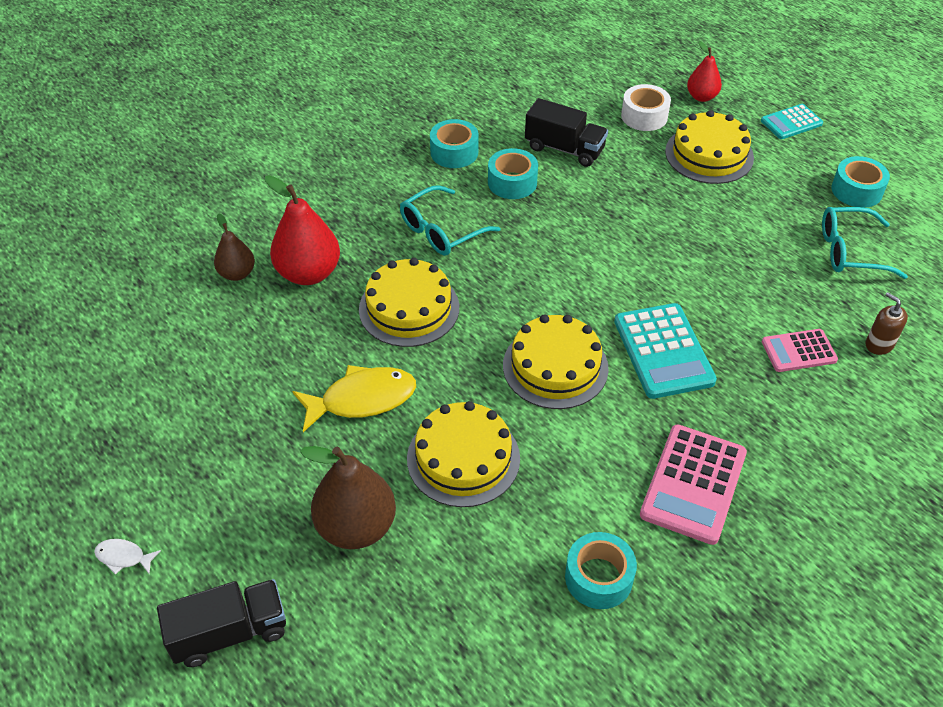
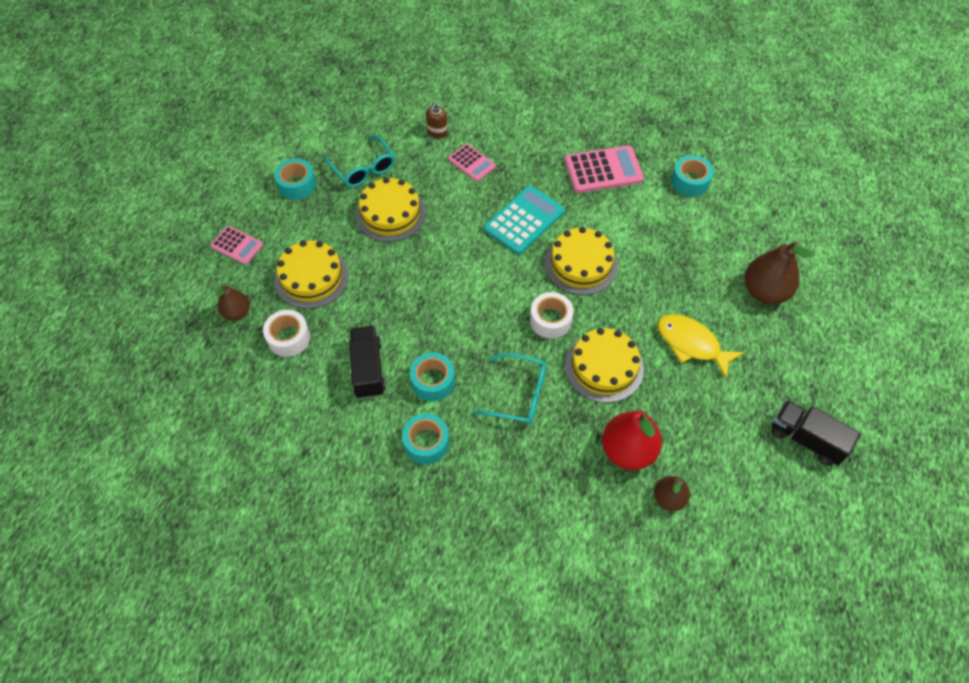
camera: 125 degrees left, 10 degrees up
white fish [94,539,161,575] -> none
black truck [157,579,286,667] -> black truck moved to [771,400,860,466]
yellow cake [407,401,520,507] -> yellow cake moved to [355,177,426,242]
red pear [687,41,722,102] -> brown pear [216,285,250,320]
turquoise calculator [761,104,823,139] -> pink calculator [210,226,263,265]
none -> white tape [530,292,574,339]

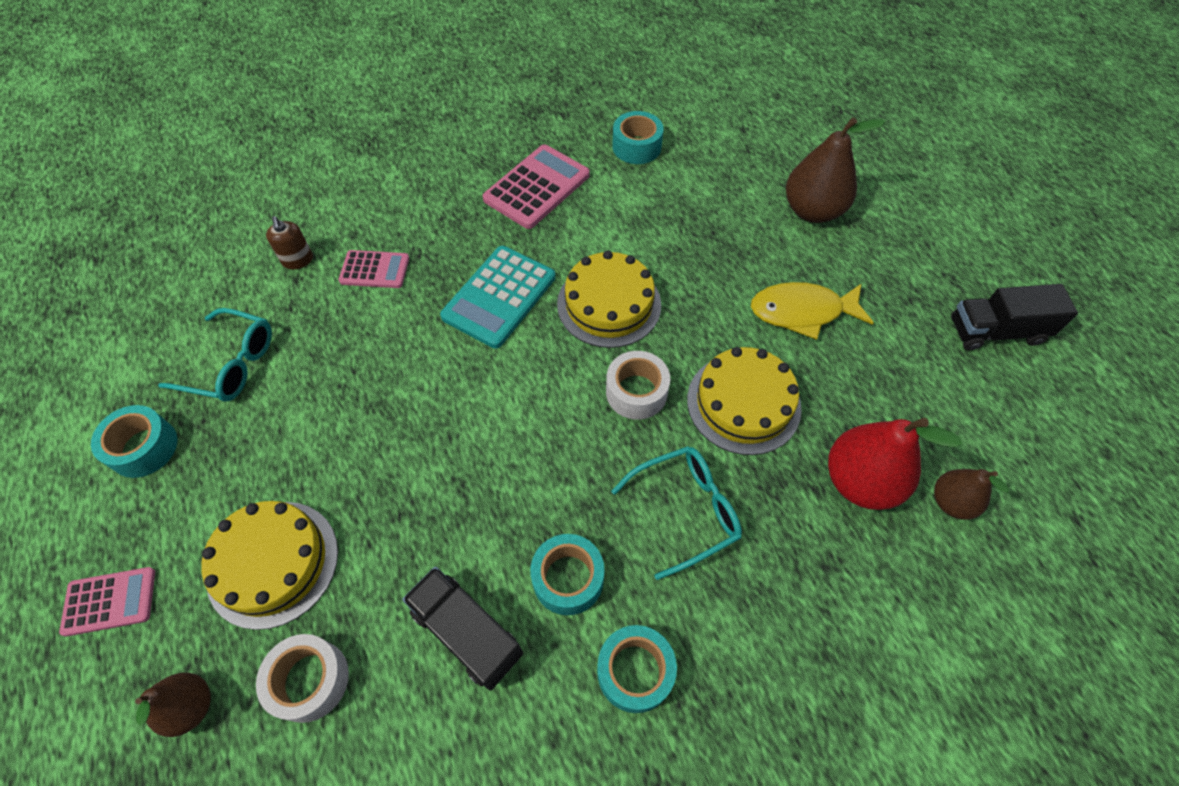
camera: 40 degrees left, 0 degrees up
yellow cake [355,177,426,242] -> none
turquoise calculator [484,185,565,255] -> turquoise calculator turned 150 degrees counterclockwise [440,246,556,349]

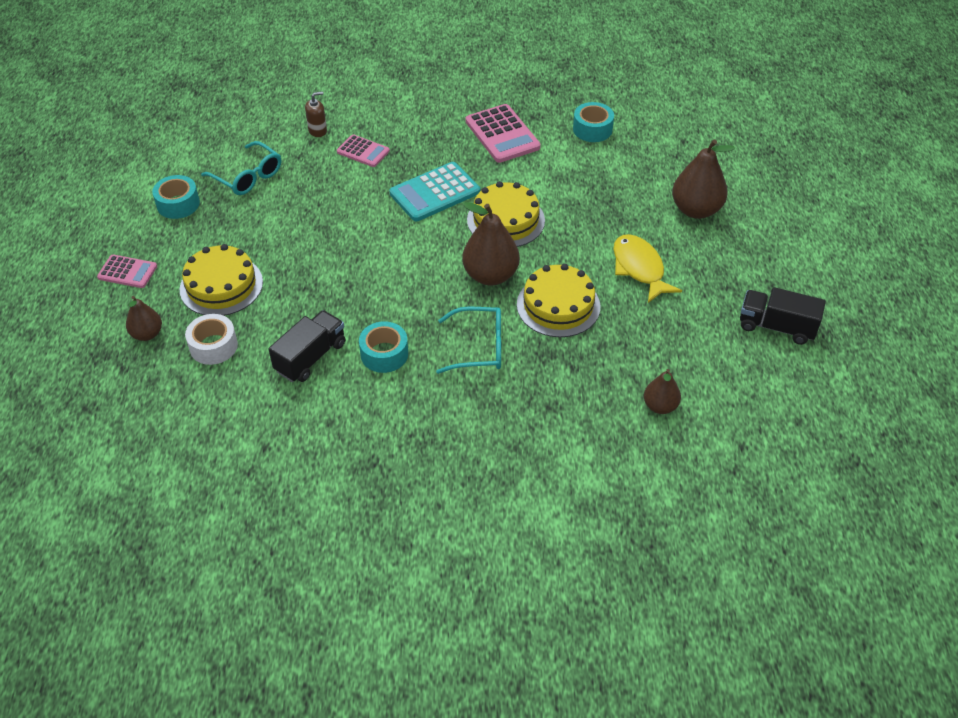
camera: 25 degrees right, 10 degrees down
brown soap dispenser [266,216,313,269] -> brown soap dispenser turned 120 degrees counterclockwise [305,91,327,137]
black truck [402,567,523,690] -> black truck turned 60 degrees clockwise [269,310,345,382]
pink calculator [483,144,590,229] -> pink calculator turned 90 degrees clockwise [465,104,541,163]
turquoise tape [597,625,677,713] -> none
white tape [606,351,670,420] -> brown pear [462,202,520,285]
yellow fish [751,282,874,340] -> yellow fish turned 45 degrees clockwise [613,234,682,303]
red pear [828,418,962,510] -> none

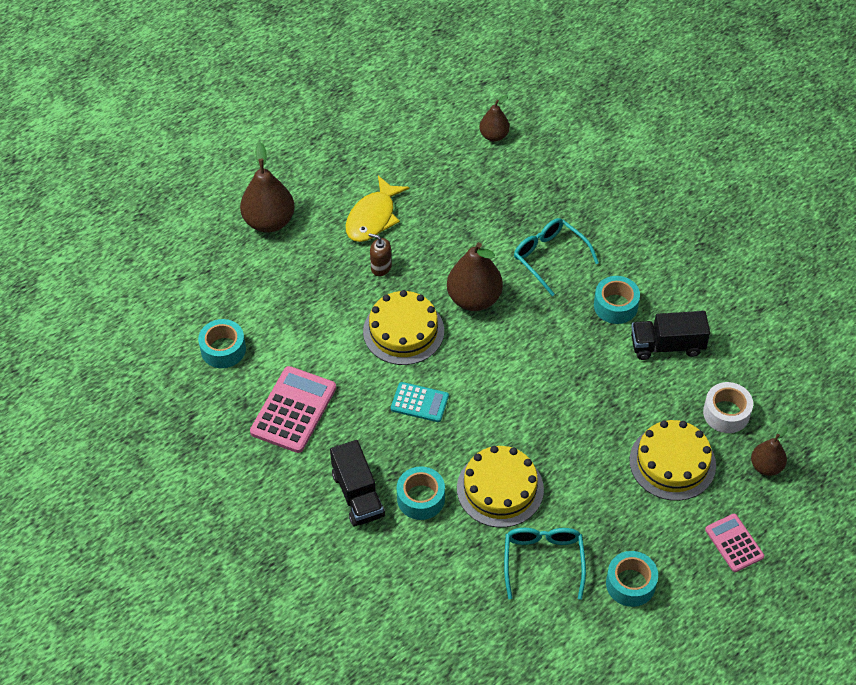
camera: 130 degrees left, 5 degrees up
brown soap dispenser [305,91,327,137] -> brown soap dispenser moved to [368,233,392,276]
pink calculator [337,134,390,167] -> turquoise tape [397,466,445,520]
turquoise calculator [389,162,480,222] -> turquoise calculator [391,382,449,422], size x0.60
yellow cake [517,264,600,337] -> yellow cake moved to [457,446,544,528]
black truck [740,287,826,345] -> black truck moved to [330,440,385,526]

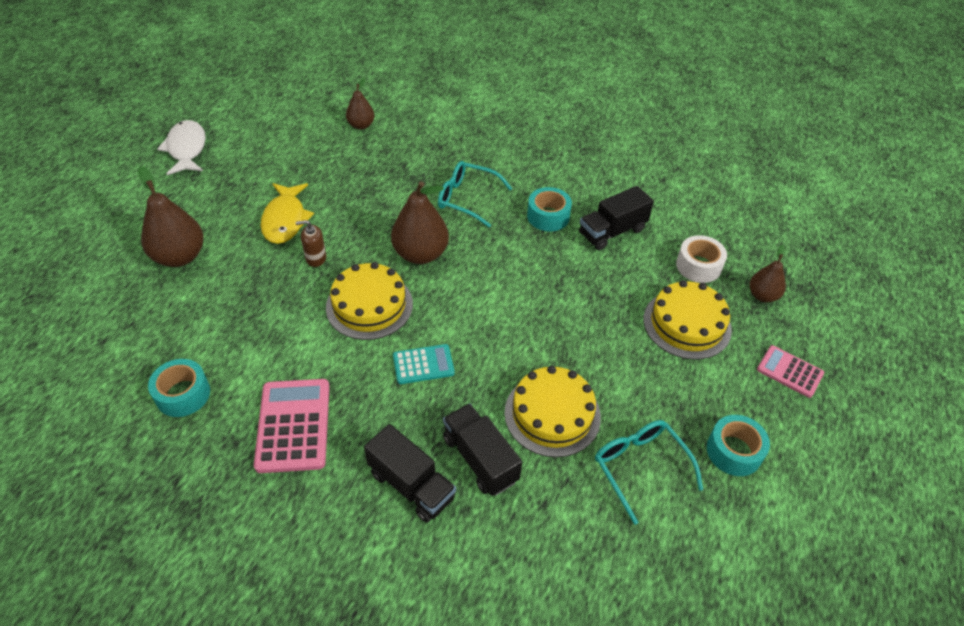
camera: 30 degrees left, 5 degrees down
turquoise tape [397,466,445,520] -> black truck [443,403,522,496]
none -> white fish [157,120,206,175]

